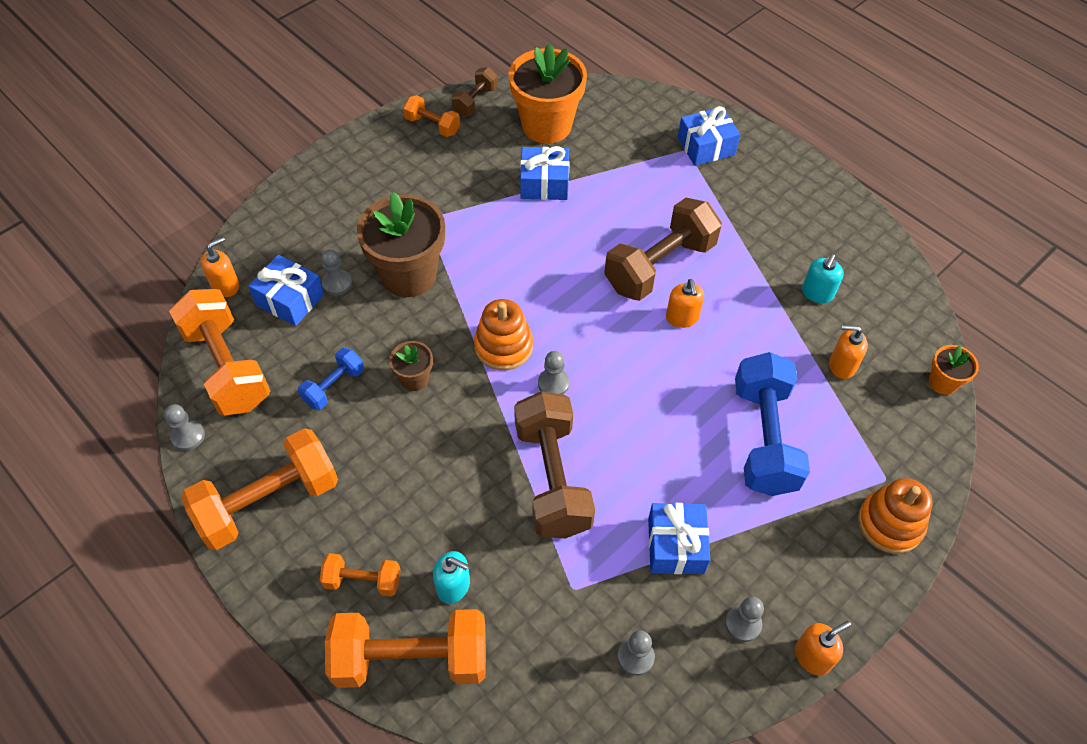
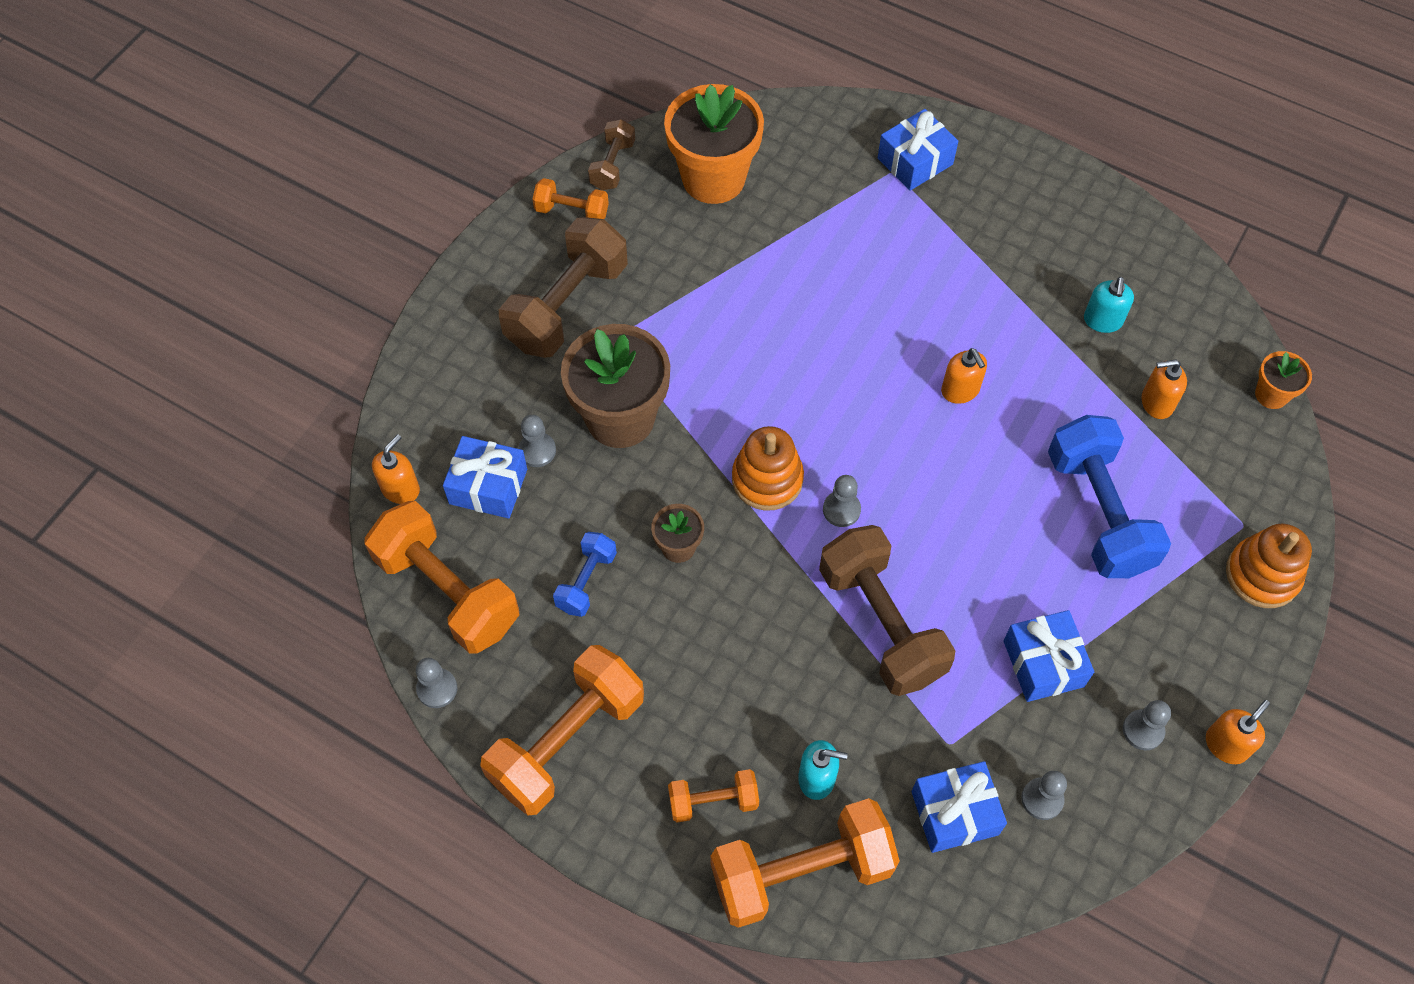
camera: 15 degrees left, 5 degrees up
blue gift [520,146,570,200] -> blue gift moved to [911,761,1007,853]
brown dumbbell [604,198,722,301] -> brown dumbbell moved to [499,217,628,358]

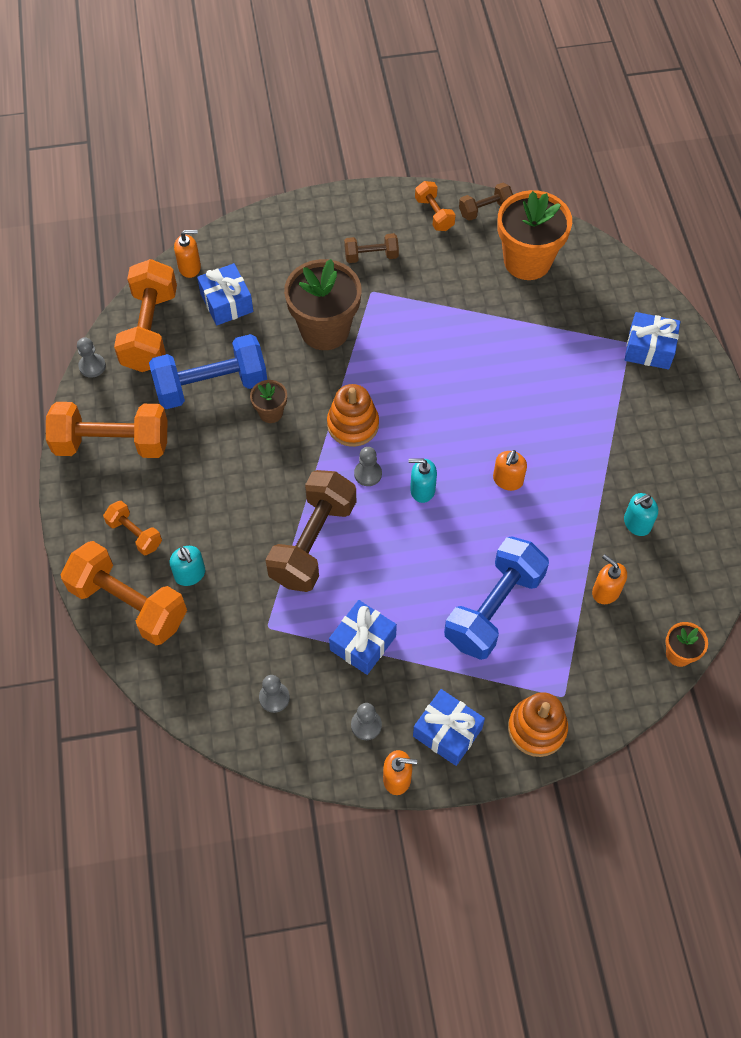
camera: 50 degrees right, 0 degrees up
brown dumbbell [499,217,628,358] -> brown dumbbell [344,233,399,263], size x0.51
grey pawn [518,415,556,467] -> none
blue dumbbell [553,532,617,617] -> blue dumbbell [149,334,267,409], size x1.96
blue gift [911,761,1007,853] -> blue gift moved to [413,689,485,766]
none -> turquoise soap dispenser [409,458,437,503]

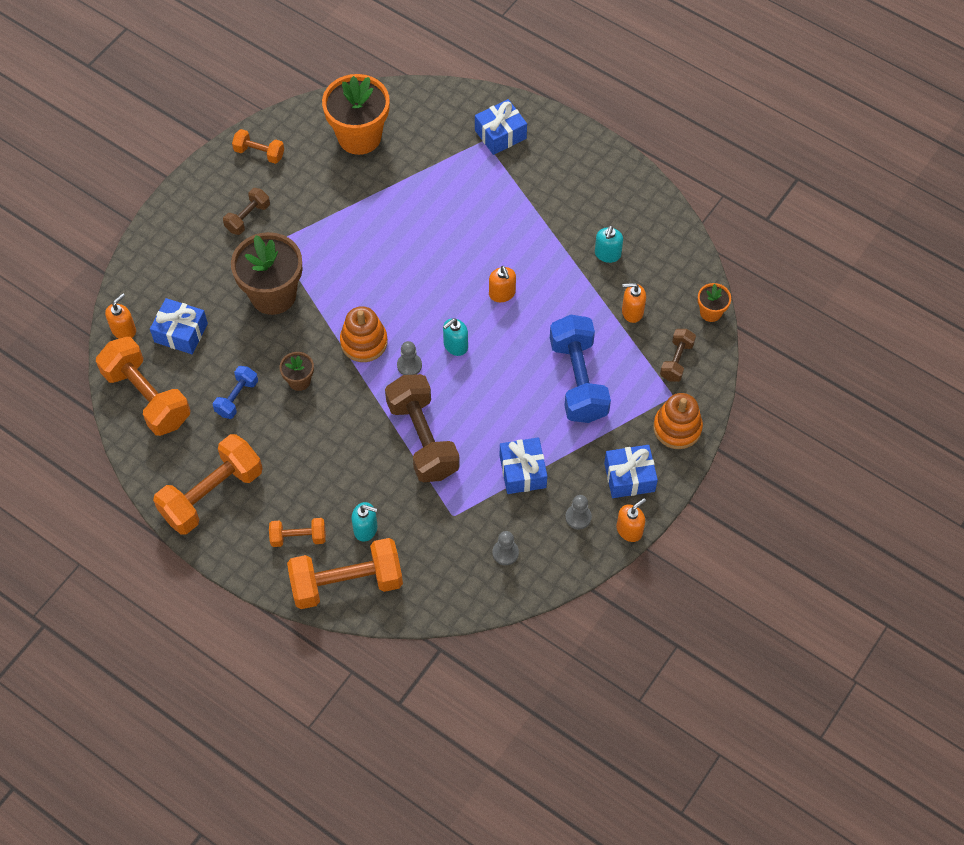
camera: 45 degrees left, 0 degrees up
grey pawn [77,337,106,378] -> none
blue dumbbell [149,334,267,409] -> blue dumbbell [213,366,258,419], size x0.51
brown dumbbell [459,183,513,221] -> brown dumbbell moved to [660,329,696,382]

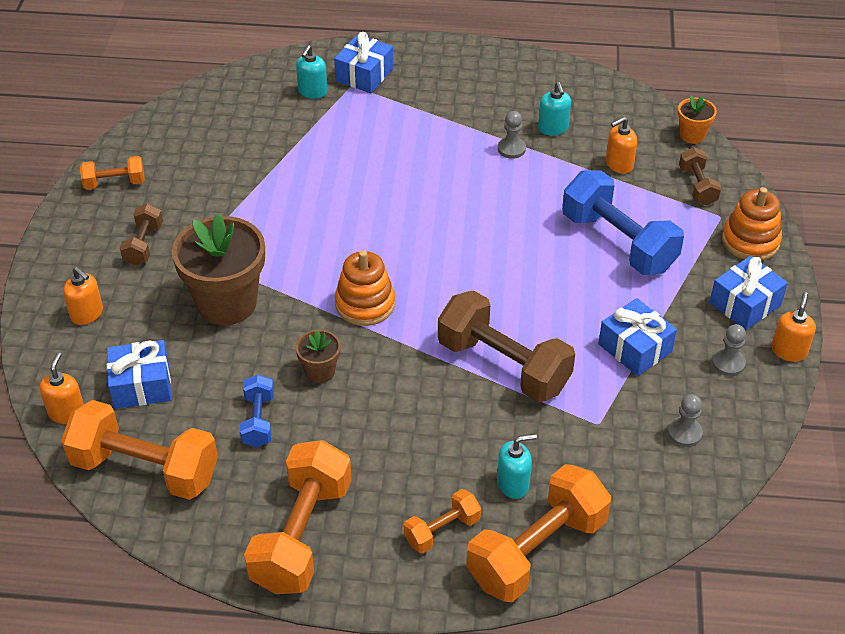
camera: 30 degrees left, 15 degrees down
orange flower pot [322,74,390,155] -> none
grey pawn [397,341,422,375] -> grey pawn moved to [498,111,526,159]
turquoise soap dispenser [443,318,468,356] -> turquoise soap dispenser moved to [296,45,327,99]
orange soap dispenser [489,266,516,302] -> orange soap dispenser moved to [63,267,103,325]

